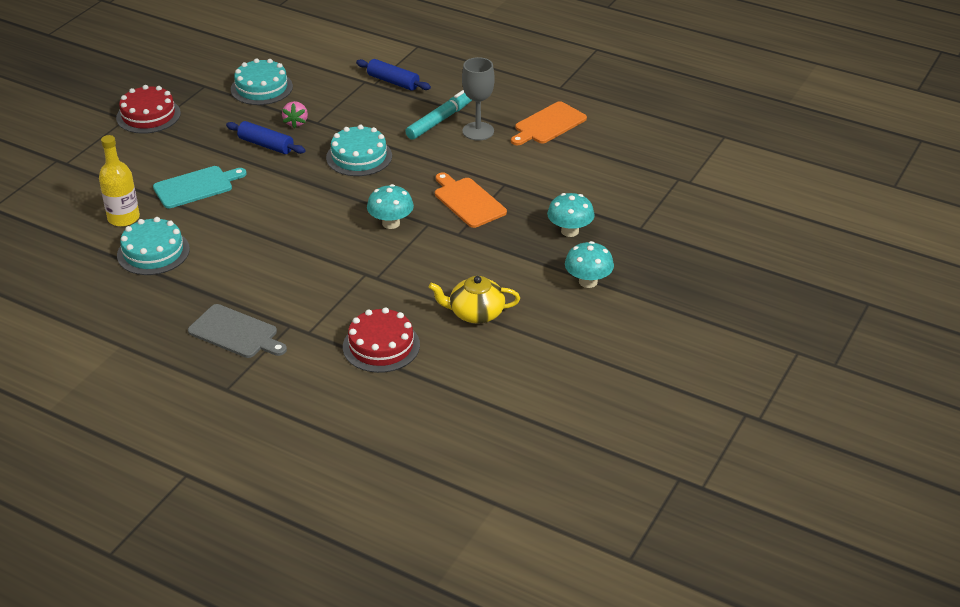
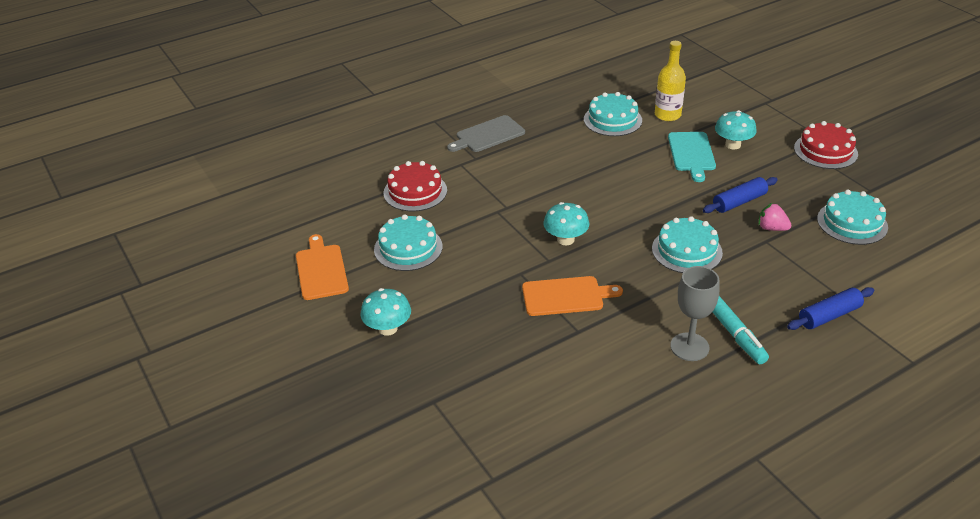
camera: 120 degrees right, 0 degrees up
yellow teapot [428,276,520,324] -> turquoise cake [374,214,443,271]
orange cutting board [511,101,587,145] -> orange cutting board moved to [296,234,349,300]
turquoise mushroom [547,193,595,237] -> turquoise mushroom moved to [715,110,757,149]

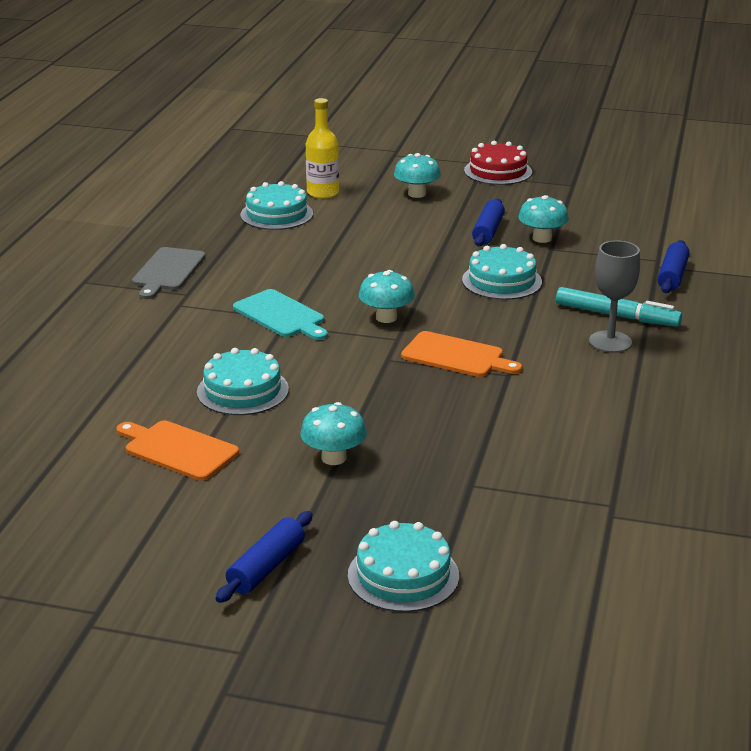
camera: 45 degrees left, 10 degrees down
red cake [383,161,447,211] -> none
orange cutting board [522,276,623,316] -> orange cutting board turned 75 degrees clockwise [401,331,522,377]
turquoise cutting board [668,132,716,182] -> turquoise cutting board moved to [233,289,328,340]
pink strawberry [758,203,791,231] -> turquoise mushroom [518,195,569,243]
turquoise cake [817,190,888,245] -> turquoise cake moved to [348,521,459,612]
none -> blue rolling pin [215,511,312,603]

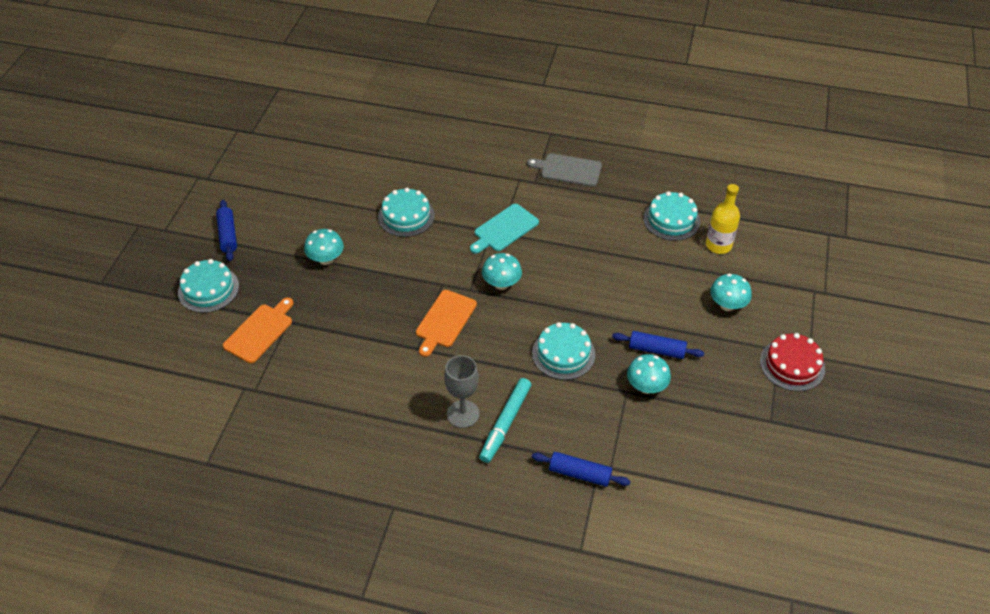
camera: 90 degrees right, 20 degrees up
orange cutting board [116,420,239,481] -> orange cutting board moved to [223,298,293,363]
blue rolling pin [215,511,312,603] -> blue rolling pin turned 45 degrees clockwise [216,200,237,261]

